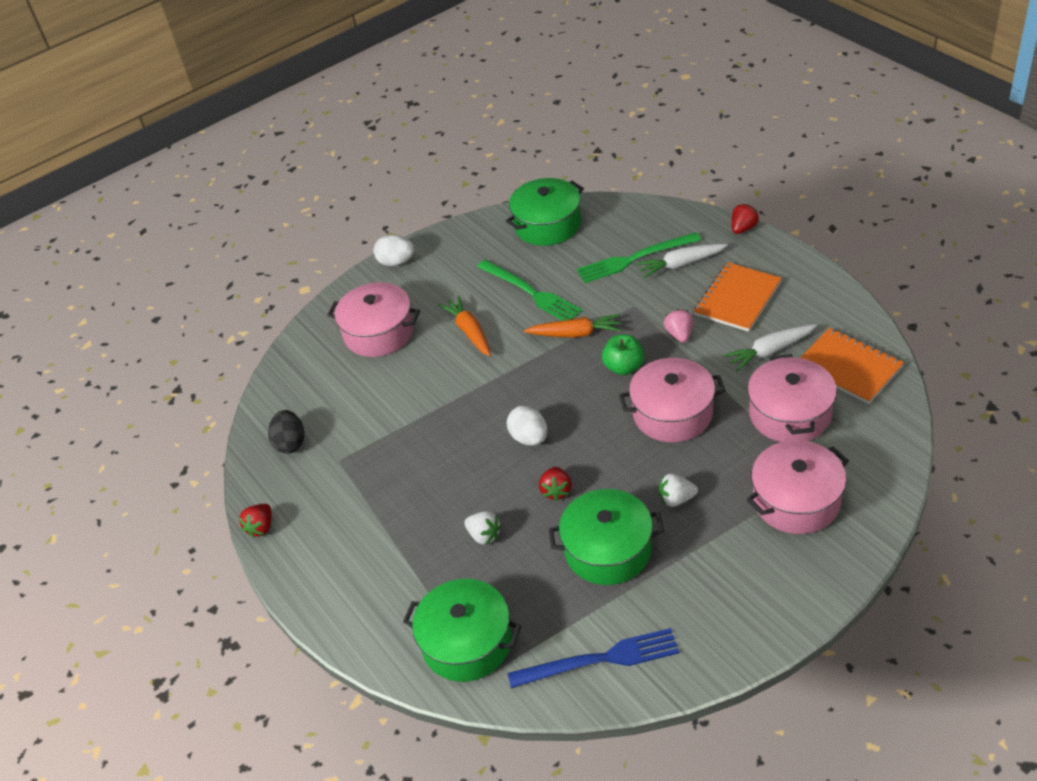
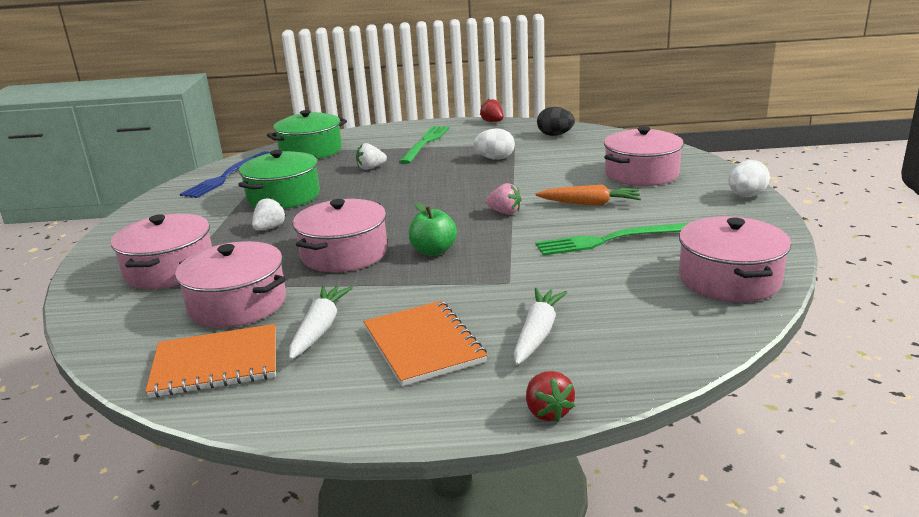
camera: 120 degrees right, 20 degrees down
green pot [506,178,584,246] -> pink pot [679,216,791,302]
white egg [507,406,547,446] -> white egg moved to [474,128,515,160]
orange carrot [524,314,621,338] -> none
red strawberry [539,467,572,501] -> none
green fork [577,232,701,283] -> green fork moved to [399,126,450,164]
pink strawberry [664,309,693,343] -> pink strawberry moved to [486,183,522,215]

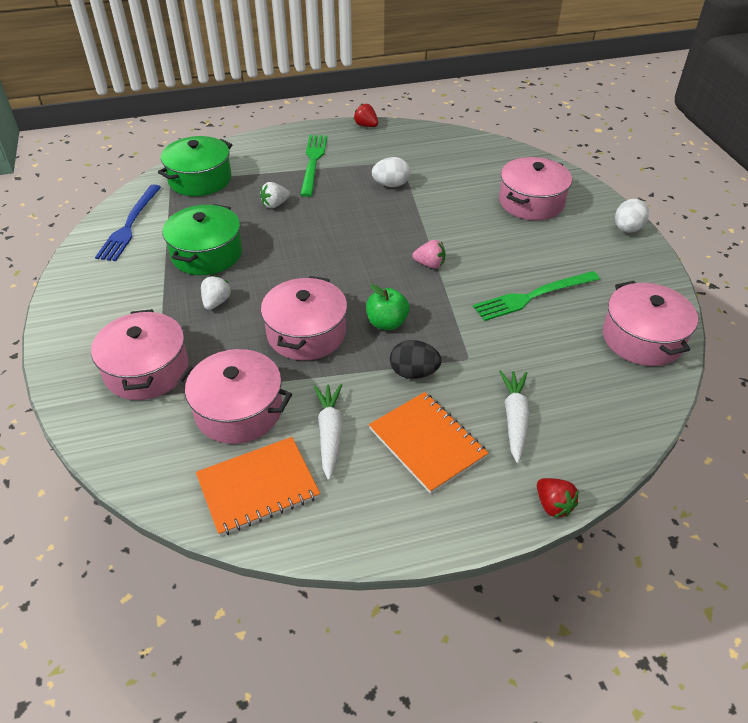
camera: 15 degrees left, 20 degrees up
orange carrot [535,185,641,205] -> none
black egg [537,107,575,136] -> black egg moved to [390,340,442,379]

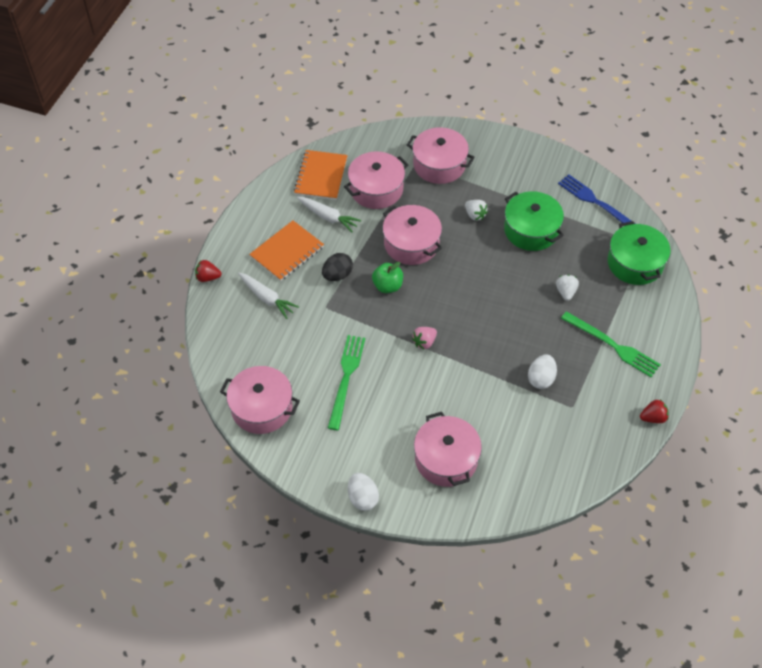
camera: 125 degrees right, 10 degrees up
orange notebook [369,392,489,494] -> orange notebook turned 45 degrees counterclockwise [249,220,324,281]

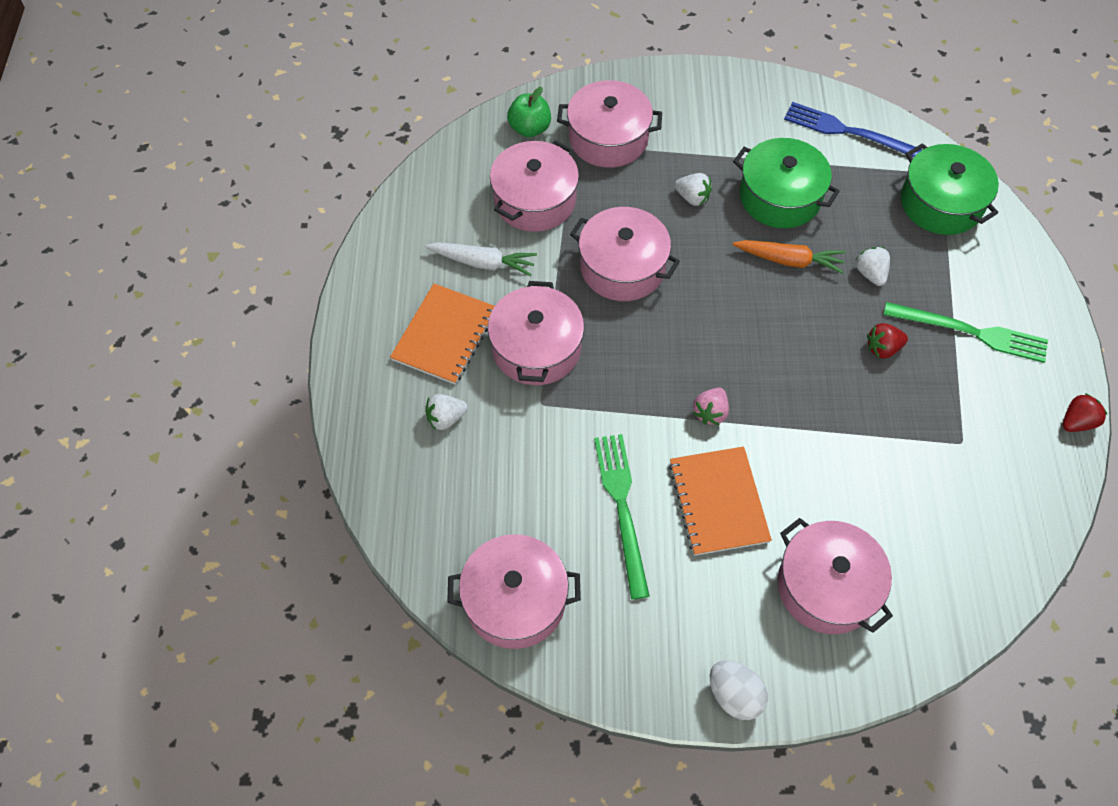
camera: 20 degrees left, 5 degrees up
red strawberry [195,260,222,282] -> red strawberry moved to [867,323,908,359]
white carrot [238,273,299,319] -> white strawberry [425,394,468,430]
orange notebook [294,150,348,200] -> orange notebook moved to [669,447,772,556]
black egg [322,253,353,281] -> pink pot [488,281,584,385]
green apple [372,262,403,293] -> green apple moved to [507,87,551,137]
white egg [528,355,557,389] -> none
none -> orange carrot [732,240,846,274]

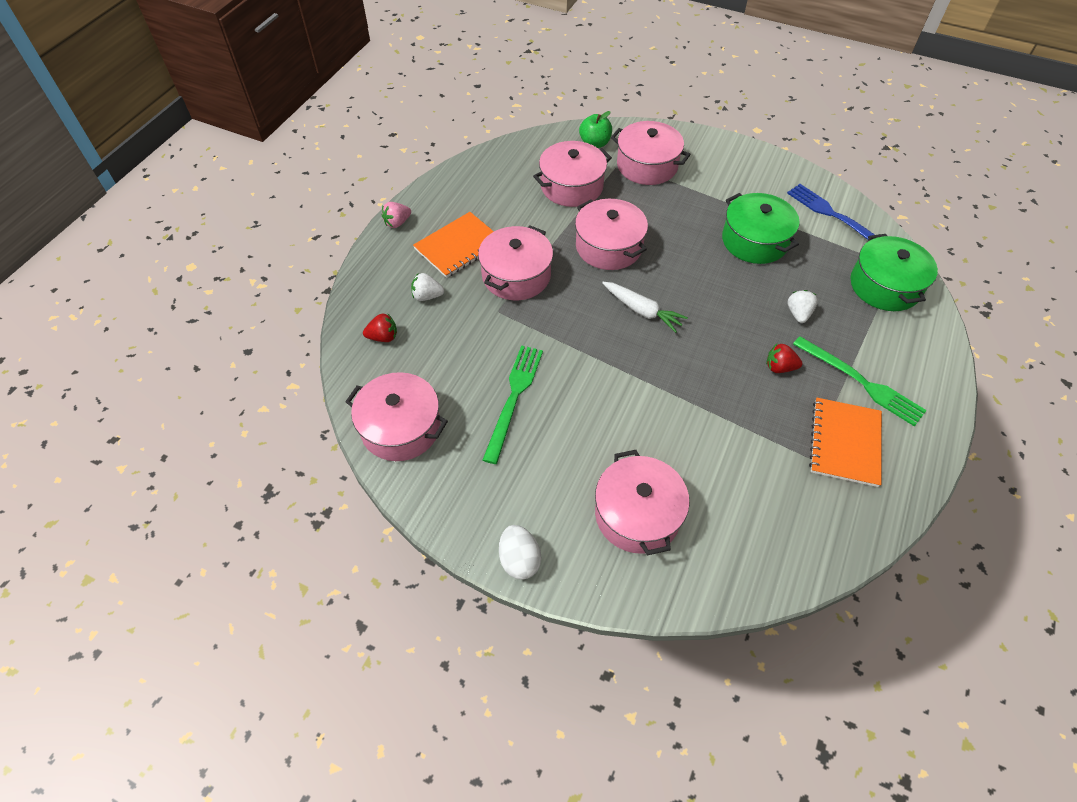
camera: 25 degrees right, 5 degrees down
white carrot [425,242,537,276] -> white carrot moved to [602,282,688,333]
orange notebook [669,447,772,556] -> orange notebook moved to [809,398,882,487]
white strawberry [674,173,712,206] -> none
pink strawberry [693,388,729,425] -> pink strawberry moved to [382,202,411,228]
orange carrot [732,240,846,274] -> none
red strawberry [1063,393,1107,432] -> red strawberry moved to [363,313,397,342]

